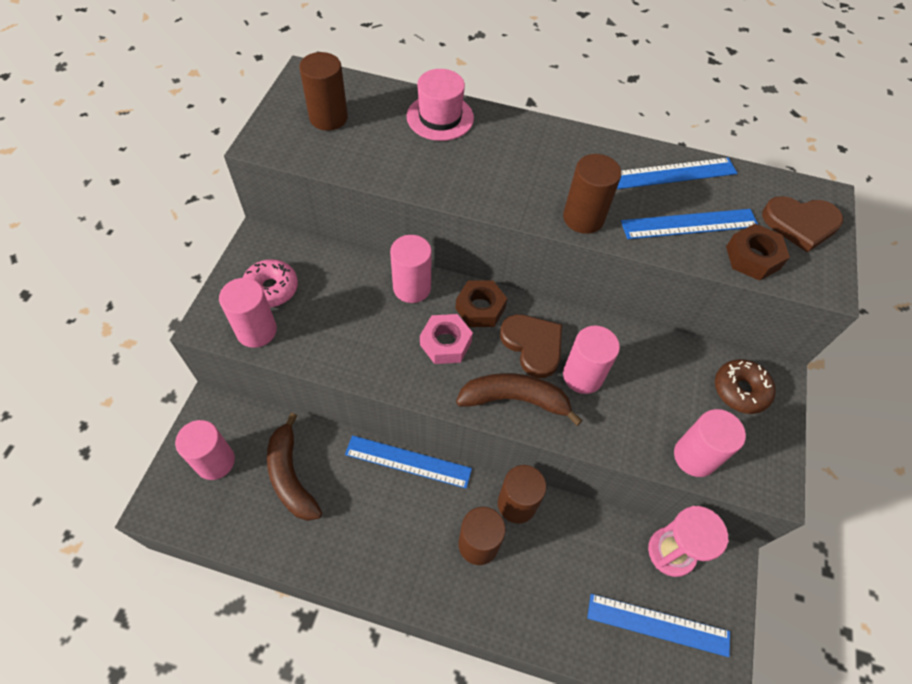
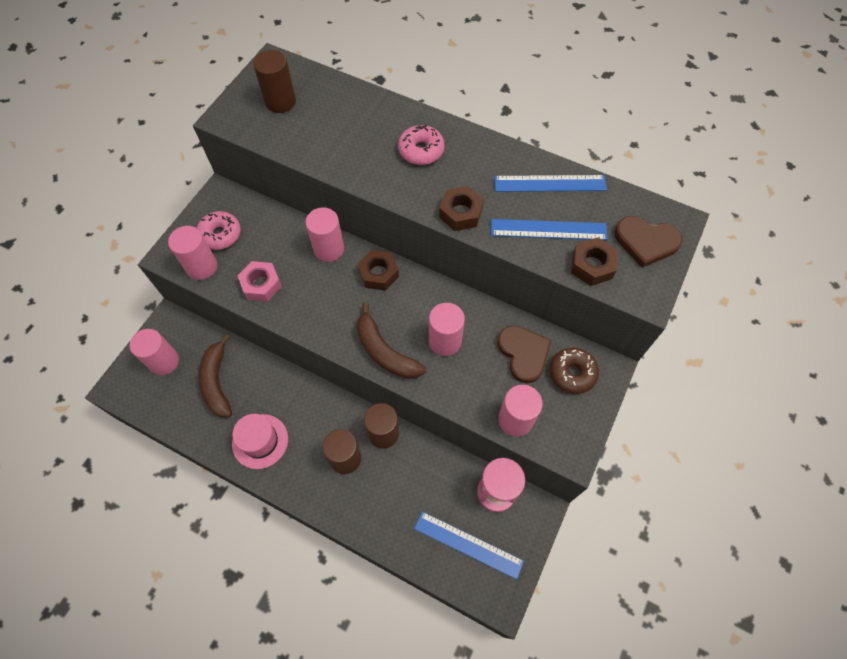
camera: 15 degrees right, 5 degrees up
blue ruler [345,435,472,489] -> none
pink hat [407,69,474,141] -> pink hat moved to [232,414,288,469]
pink nut [420,314,473,364] -> pink nut moved to [238,261,282,302]
brown banana [456,373,583,426] -> brown banana turned 150 degrees counterclockwise [357,302,426,379]
brown heart [500,314,562,378] -> brown heart moved to [497,325,551,383]
brown cylinder [563,154,621,234] -> brown nut [439,186,484,231]
none -> pink donut [398,125,445,165]

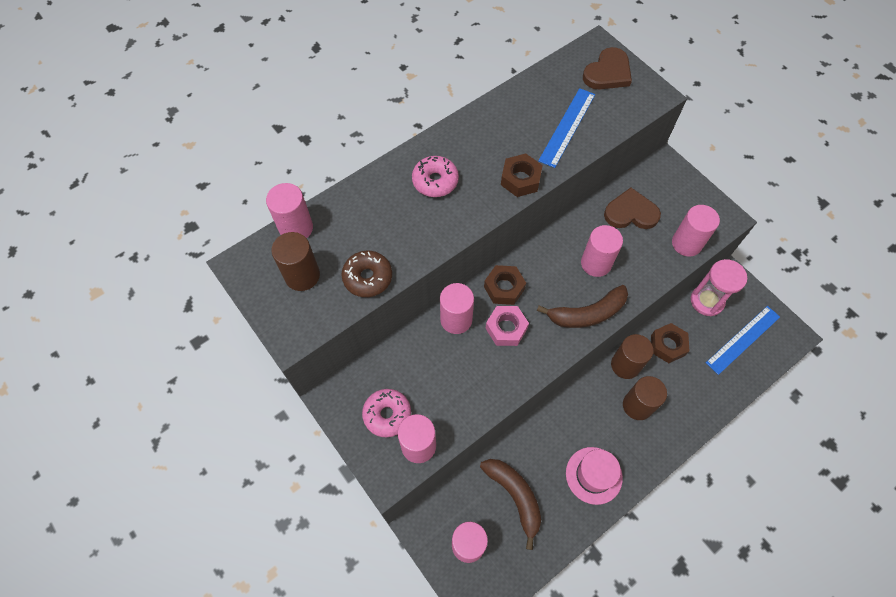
camera: 65 degrees left, 0 degrees up
brown banana [199,334,232,417] -> brown banana turned 135 degrees counterclockwise [480,459,541,550]
pink nut [238,261,282,302] -> pink nut moved to [485,306,529,346]
blue ruler [494,175,607,192] -> none
brown donut [550,348,599,394] -> brown donut moved to [342,251,392,297]
brown nut [571,238,618,286] -> brown nut moved to [651,323,689,363]
none -> pink cylinder [266,183,313,238]

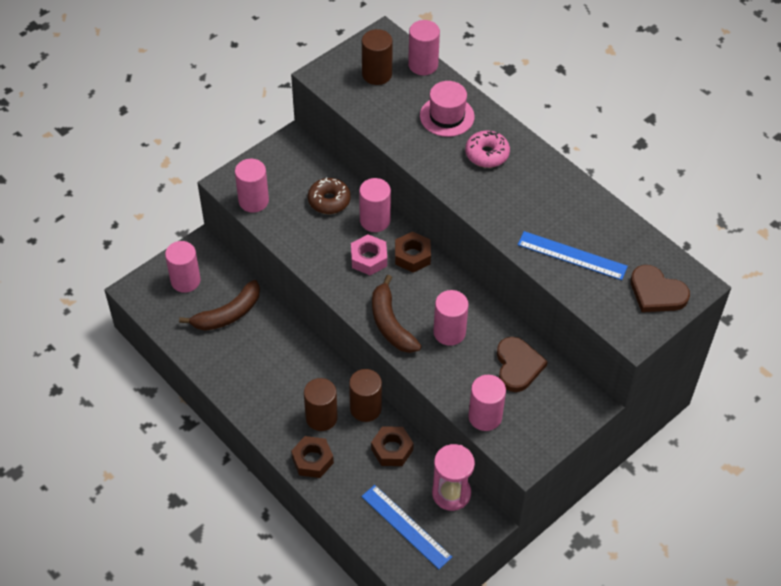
camera: 85 degrees right, 10 degrees down
brown donut [342,251,392,297] -> brown donut moved to [308,177,351,214]
pink donut [362,389,411,437] -> none
brown nut [501,153,543,197] -> brown nut moved to [291,436,334,478]
pink hat [566,447,623,505] -> pink hat moved to [420,81,475,137]

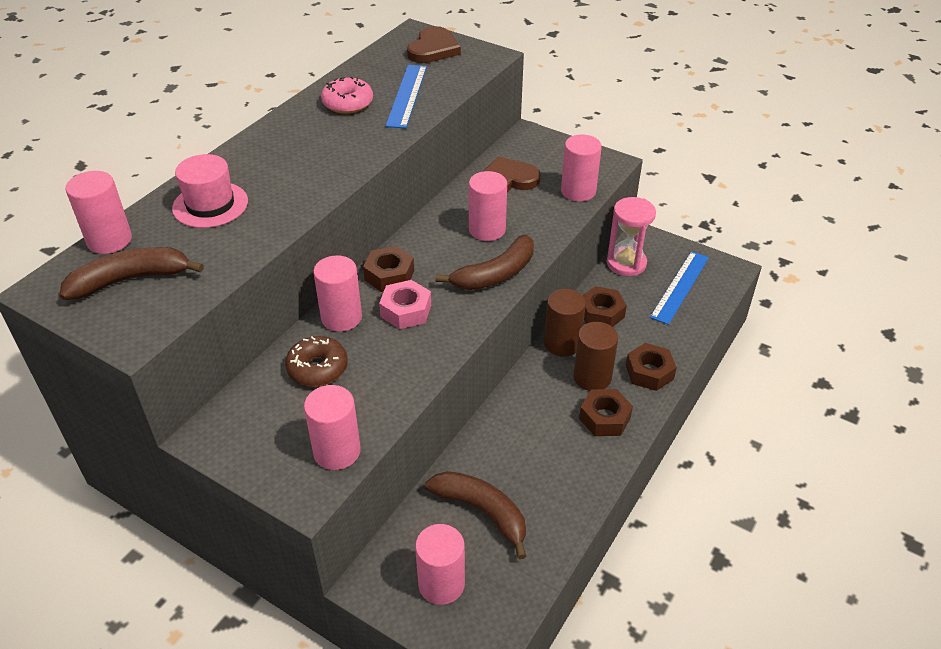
camera: 105 degrees left, 10 degrees down
brown cylinder [362,29,393,85] -> brown banana [60,247,204,300]
pink donut [465,131,510,168] -> pink donut moved to [321,76,373,114]
none -> brown nut [579,389,633,436]

